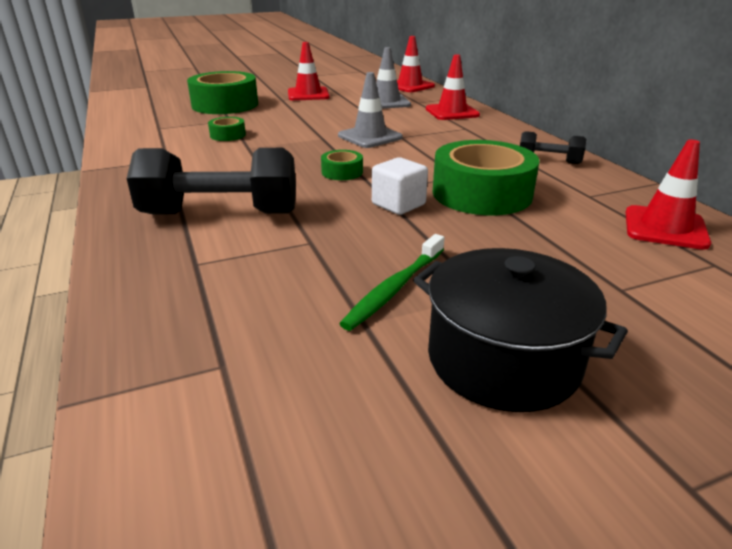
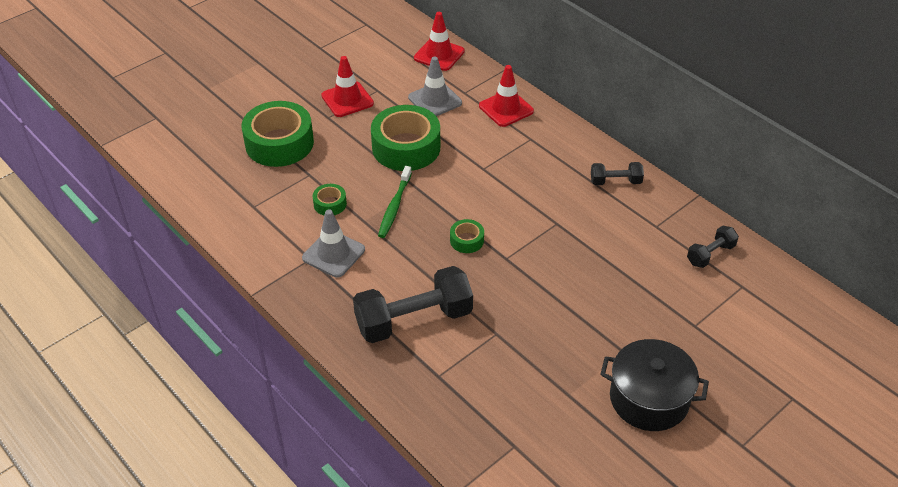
camera: 20 degrees left, 15 degrees up
grey traffic cone [338,72,403,148] -> grey traffic cone moved to [302,209,365,278]
green toothbrush [339,234,444,331] -> green toothbrush moved to [378,166,412,238]
white cube [372,157,428,215] -> none
green tape [433,140,540,215] -> green tape moved to [371,105,440,171]
red traffic cone [626,140,711,250] -> black dumbbell [687,225,739,268]

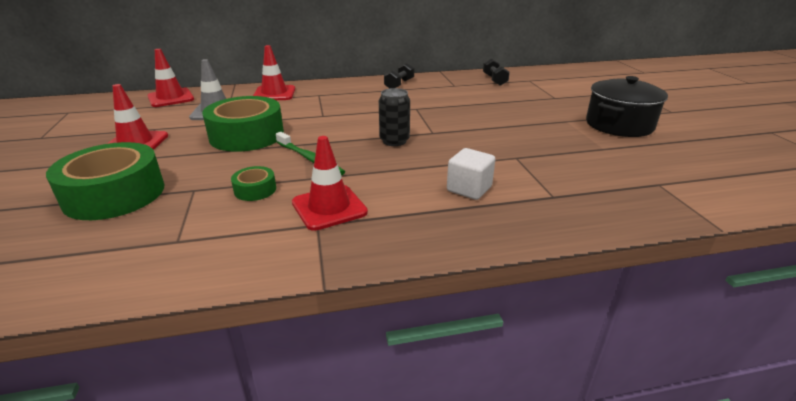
camera: 60 degrees left, 15 degrees down
grey traffic cone [302,209,365,278] -> red traffic cone [292,136,368,231]
black dumbbell [353,266,473,343] -> white cube [447,148,495,200]
green tape [450,219,484,253] -> black can [379,88,410,146]

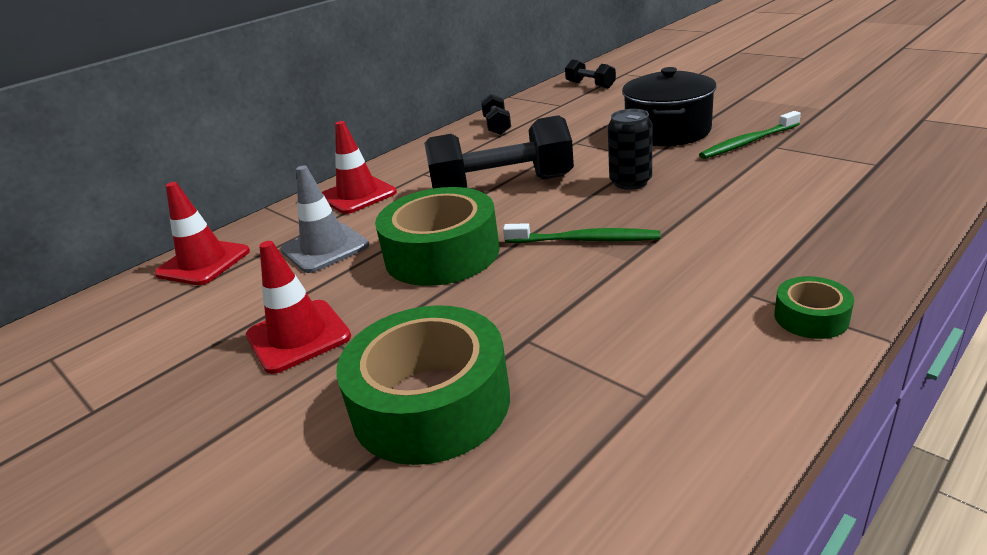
camera: 30 degrees left, 0 degrees up
green tape [231,166,276,201] -> green tape moved to [774,276,854,339]
red traffic cone [292,136,368,231] -> none
white cube [447,148,495,200] -> none
black pot [586,76,668,137] -> black pot moved to [622,67,717,146]
none -> black dumbbell [424,115,574,188]
none -> green toothbrush [699,111,801,159]

